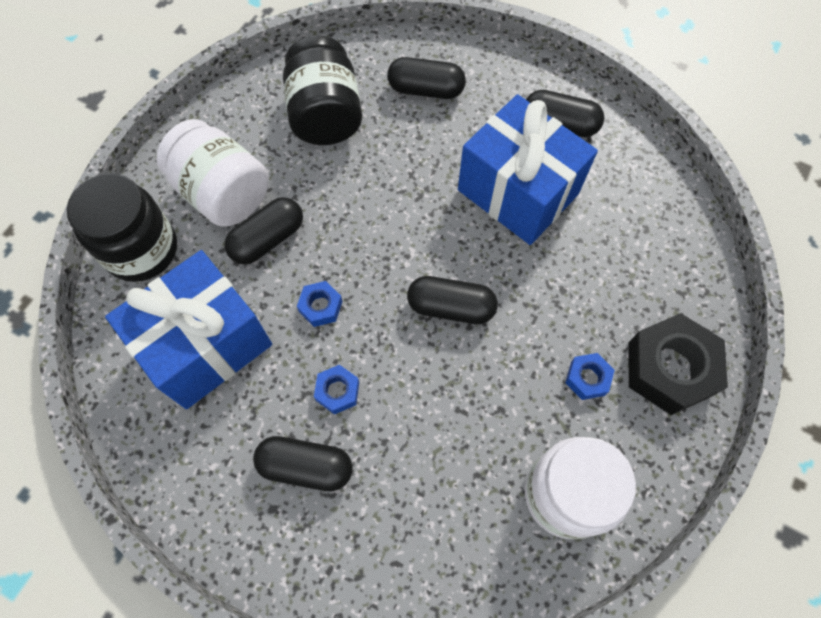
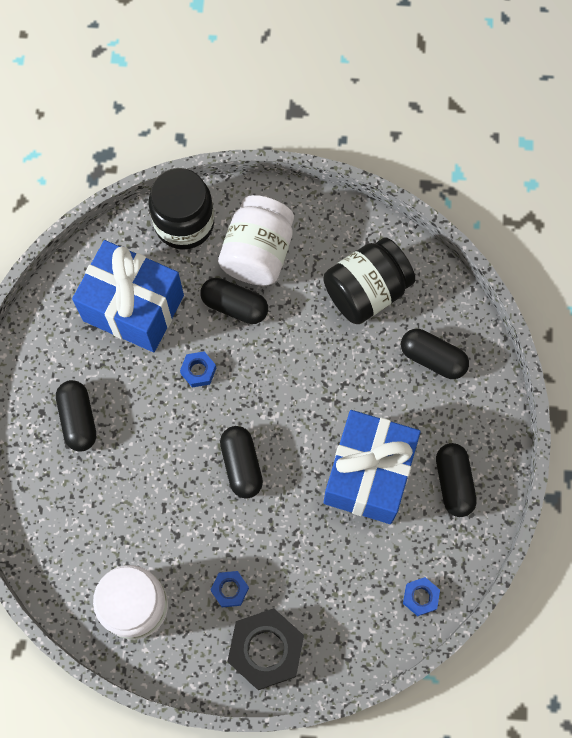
camera: 65 degrees right, 5 degrees up
blue nut [314,365,359,415] -> blue nut moved to [403,577,440,616]
black capsule [387,57,466,99] -> black capsule turned 45 degrees counterclockwise [401,329,469,379]

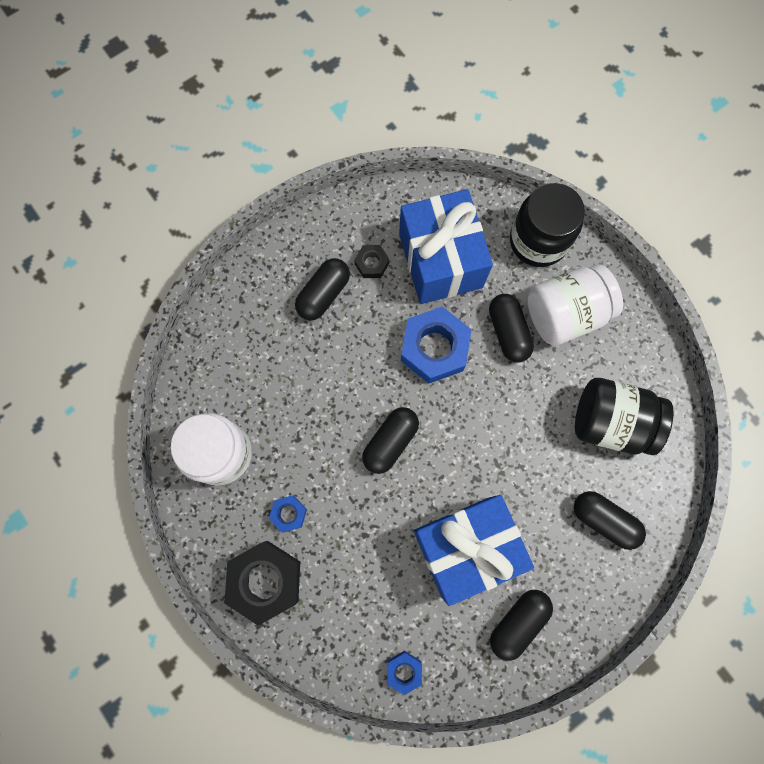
camera: 50 degrees right, 5 degrees up
blue nut [180,351,216,388] -> blue nut [401,306,472,383], size x2.05
black capsule [401,329,469,379] -> black capsule turned 45 degrees counterclockwise [574,491,646,550]
none -> black nut [354,245,389,278]

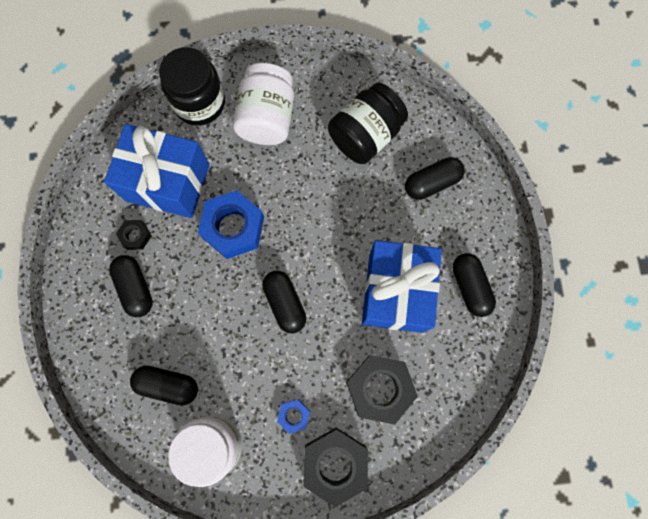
camera: 60 degrees left, 0 degrees up
blue nut [387,650,422,695] -> none
black capsule [489,294,534,363] -> black capsule moved to [130,366,198,406]
none -> black nut [346,355,418,425]

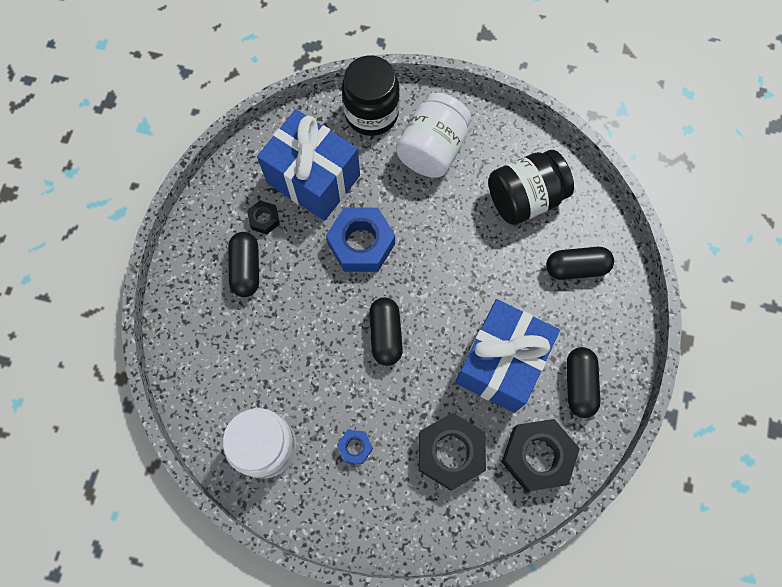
camera: 20 degrees right, 5 degrees down
black capsule [130,366,198,406] -> none
black nut [303,428,368,507] -> black nut moved to [502,419,580,492]

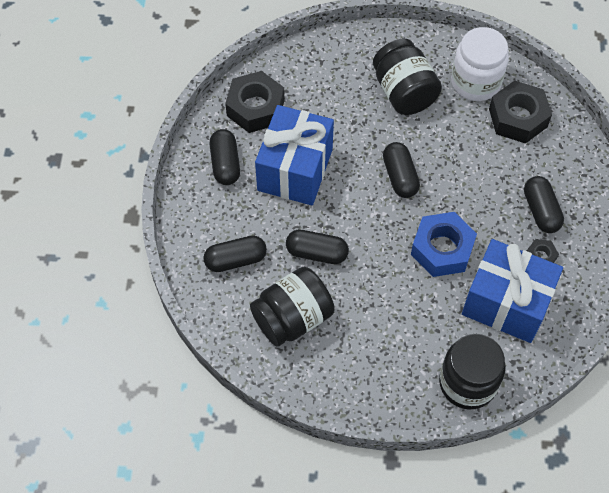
camera: 170 degrees right, 10 degrees down
blue nut [337,430,373,464] -> black jar [373,39,442,115]
white jar [396,93,471,178] -> none
black nut [419,413,486,490] -> black nut moved to [489,80,552,144]
none -> black capsule [286,230,349,264]

